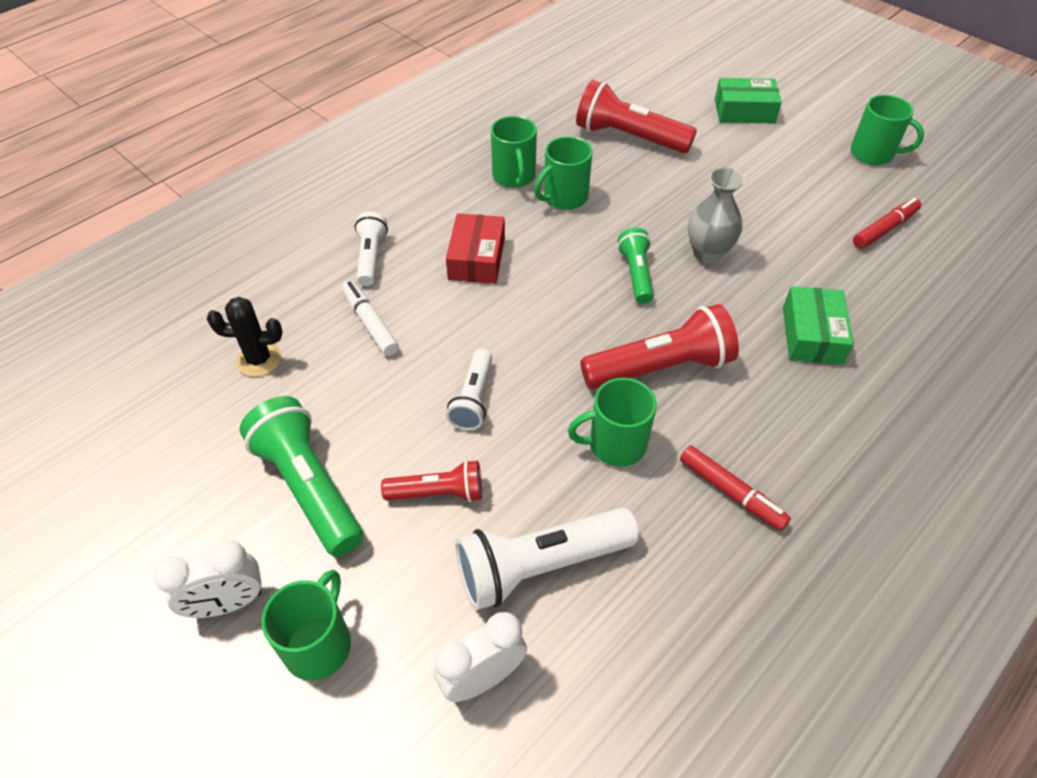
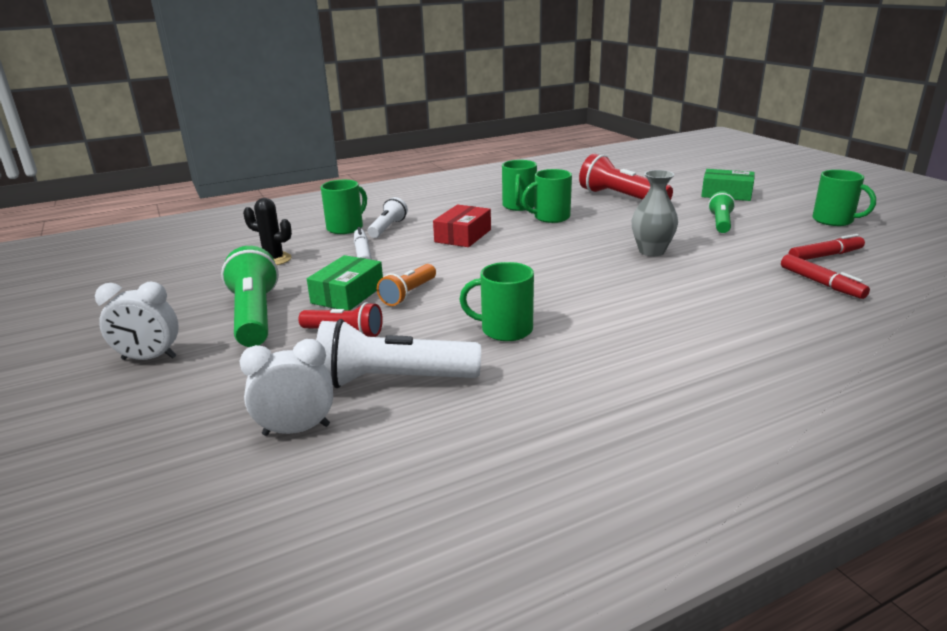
camera: 20 degrees right, 25 degrees down
green mug [261,569,351,681] -> green mug moved to [321,180,367,234]
white flashlight [446,349,492,431] -> orange flashlight [377,264,436,306]
red flashlight [580,304,739,389] -> none
green flashlight [618,228,654,304] -> green flashlight moved to [708,191,735,233]
red marker [680,445,791,531] -> red marker moved to [781,254,870,299]
green box [783,286,854,365] -> green box moved to [307,255,383,310]

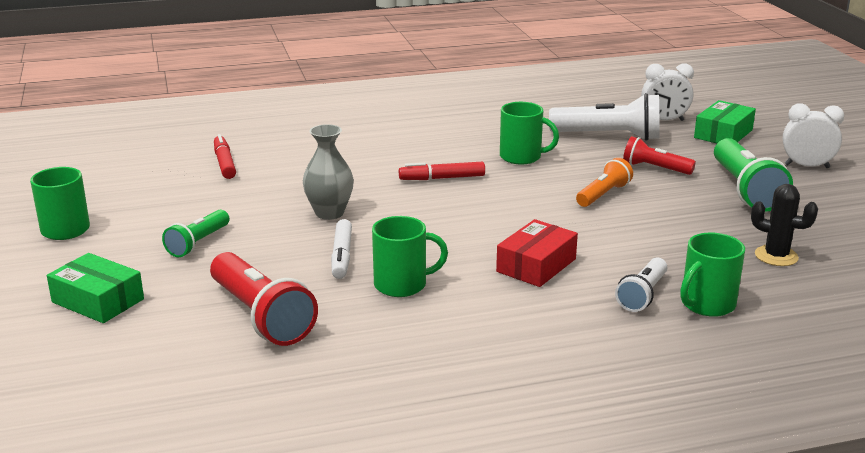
camera: 170 degrees left, 0 degrees up
green box [307,255,383,310] -> green box moved to [694,100,756,143]
white marker [354,227,372,260] -> white marker moved to [331,219,352,279]
green mug [502,160,537,211] -> none
red marker [789,234,865,260] -> red marker moved to [399,162,485,180]

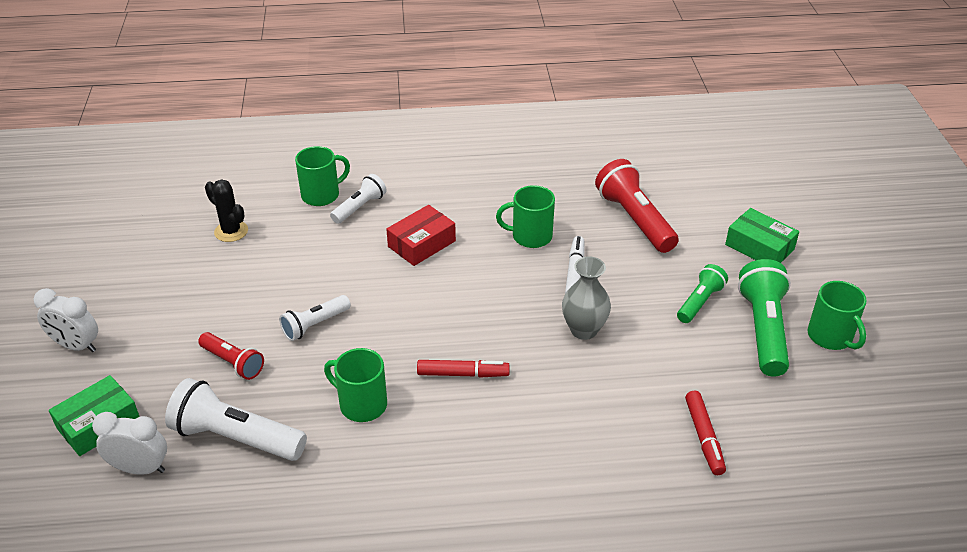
camera: 170 degrees left, 15 degrees up
orange flashlight [576,158,633,207] -> white flashlight [279,295,351,341]
green flashlight [714,138,793,212] -> green flashlight moved to [738,259,791,376]

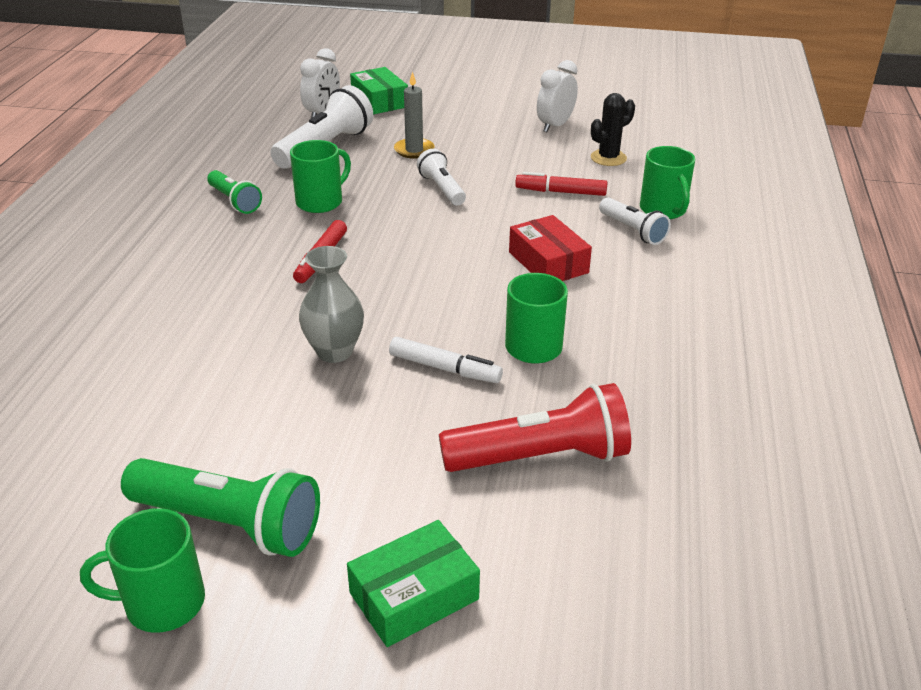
camera: 105 degrees right, 5 degrees down
white clock [34,288,98,352] -> white clock moved to [537,60,578,132]
red flashlight [198,332,264,380] -> grey candle [394,71,435,159]
green flashlight [677,264,728,323] -> green flashlight moved to [207,170,262,214]
red marker [685,391,726,475] -> red marker moved to [515,172,607,196]

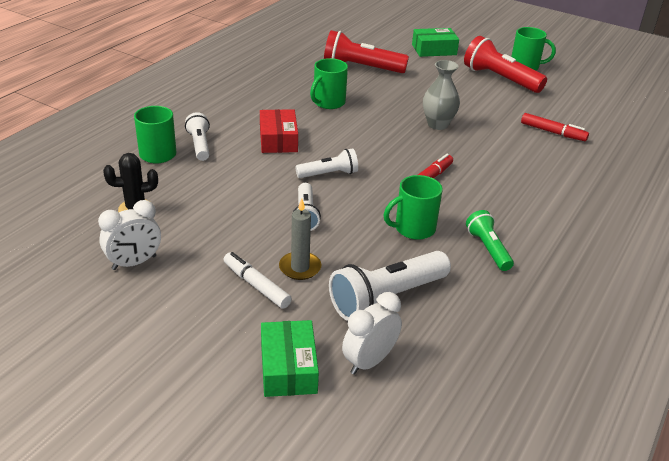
camera: 160 degrees left, 0 degrees up
green flashlight [121,458,320,557] -> red flashlight [464,36,547,93]
white marker [389,337,503,383] -> white marker moved to [223,252,292,309]
red marker [515,172,607,196] -> red marker moved to [521,113,589,141]
none -> white flashlight [295,148,358,178]

